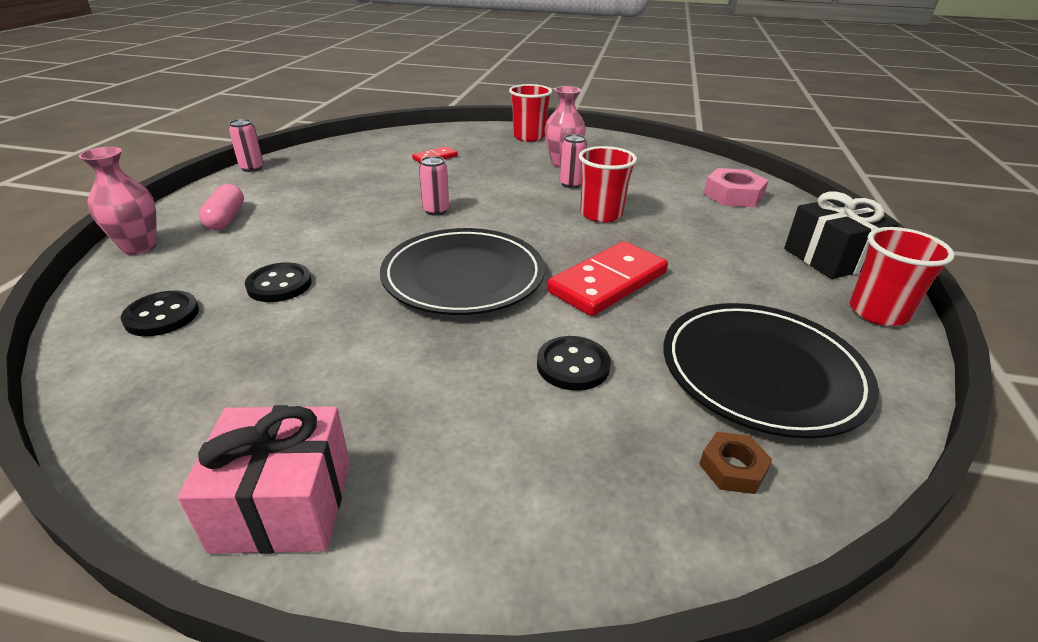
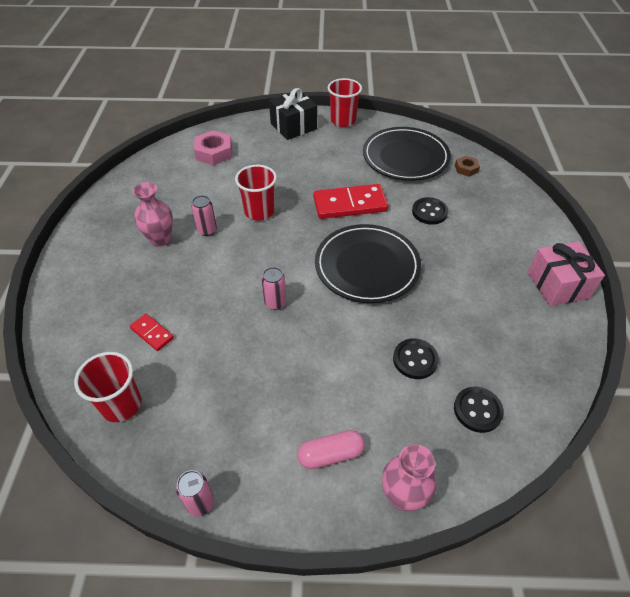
camera: 100 degrees left, 15 degrees up
red cup [509,84,552,142] -> red cup moved to [74,352,142,422]
red domino [547,241,668,316] -> red domino turned 45 degrees counterclockwise [313,184,388,219]

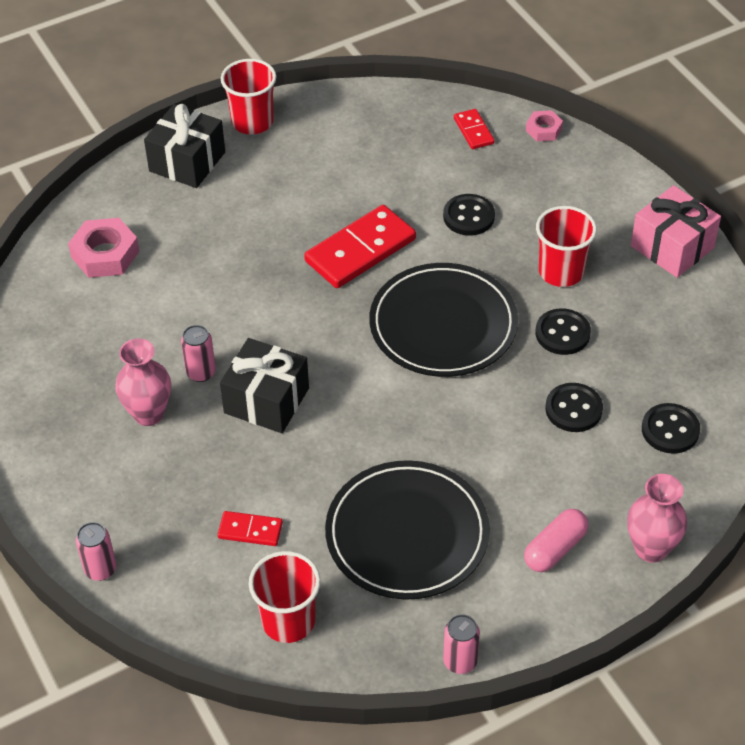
camera: 30 degrees left, 0 degrees up
red cup [235,165,277,221] -> red cup moved to [536,206,597,287]
pink can [262,267,286,310] -> pink can moved to [76,522,116,581]
black plate [363,127,451,181] -> black plate moved to [325,460,490,600]
brown nut [455,156,480,177] -> red domino [454,109,494,149]
none -> black gift [220,338,309,433]
none -> pink nut [526,110,563,141]
none -> black button [536,308,591,355]

